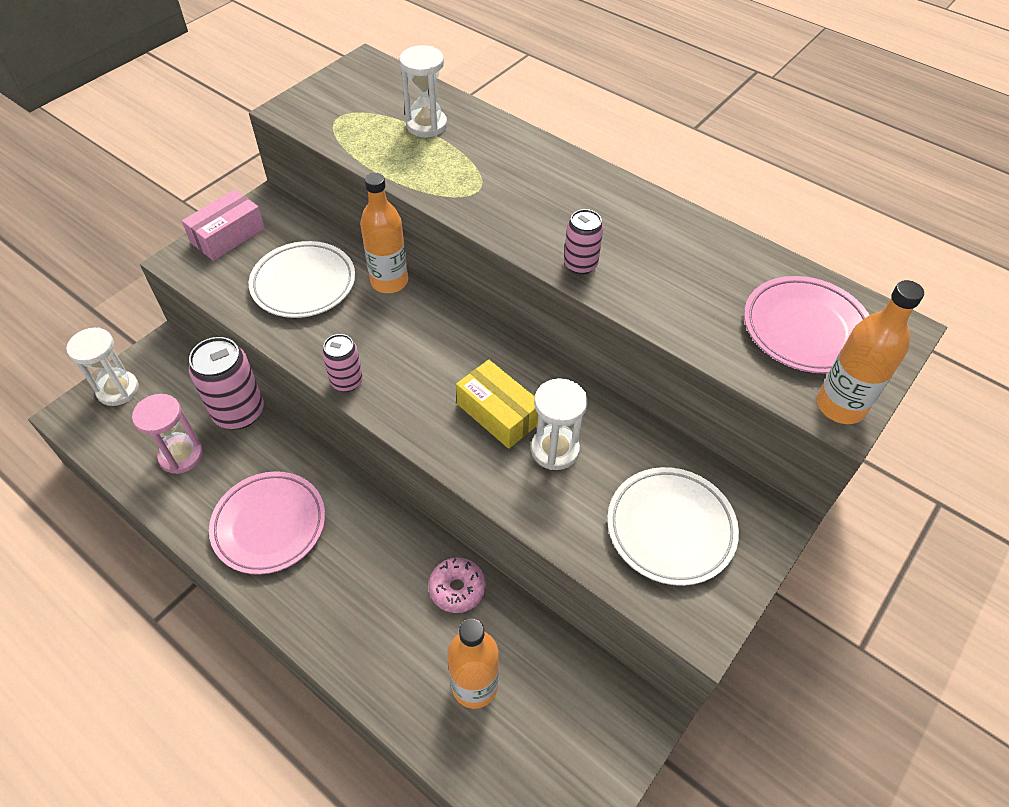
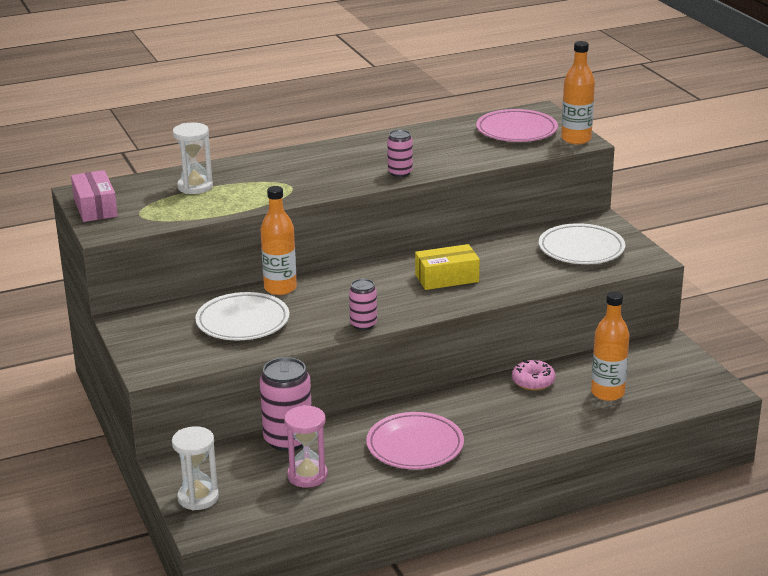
camera: 60 degrees left, 25 degrees down
pink box [182,190,265,261] -> pink box moved to [71,170,118,222]
white hourglass [531,378,588,470] -> none

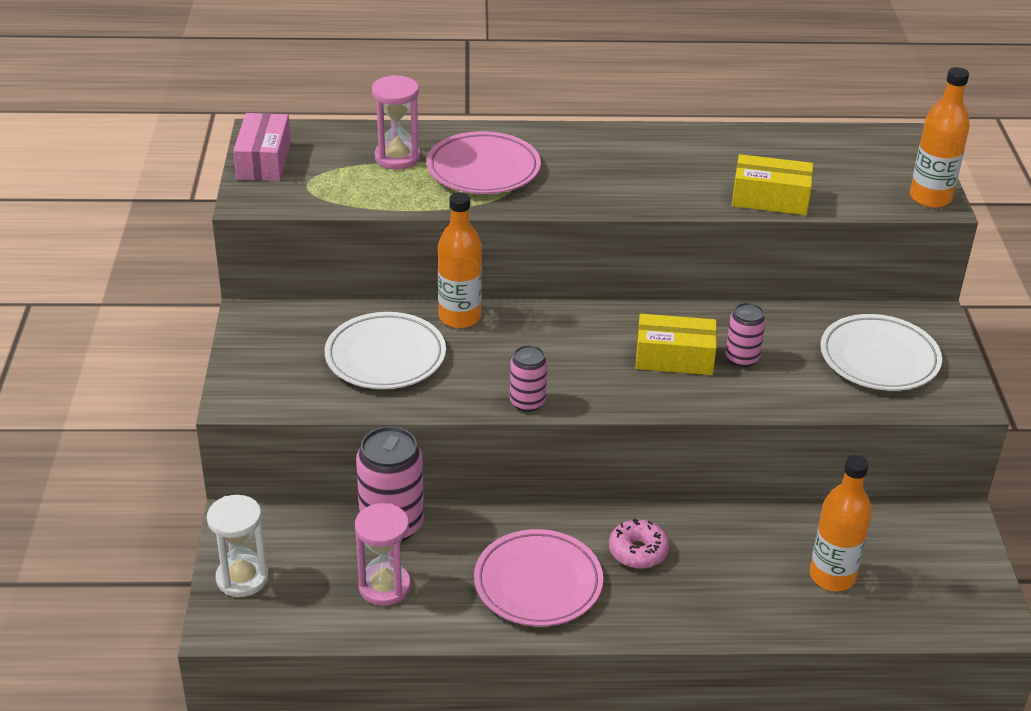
camera: 20 degrees right, 10 degrees up
white hourglass [173,123,213,194] -> pink hourglass [372,75,420,170]
pink can [387,130,413,177] -> pink can moved to [725,303,766,367]
pink plate [476,109,558,142] -> pink plate moved to [426,131,541,194]
pink donut [512,359,556,391] -> pink donut moved to [609,519,669,569]
none -> yellow box [732,154,813,215]

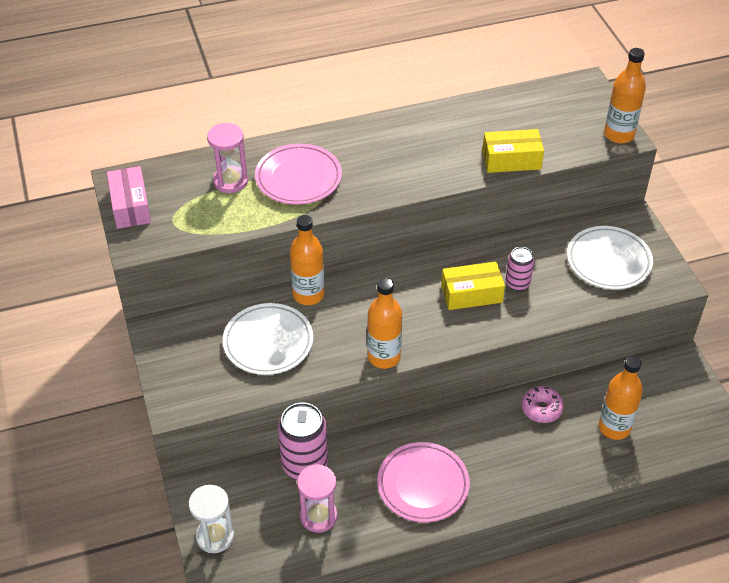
camera: 15 degrees left, 10 degrees up
pink can [510,345,547,412] -> orange bottle [367,278,402,369]
pink donut [609,519,669,569] -> pink donut moved to [521,386,564,423]

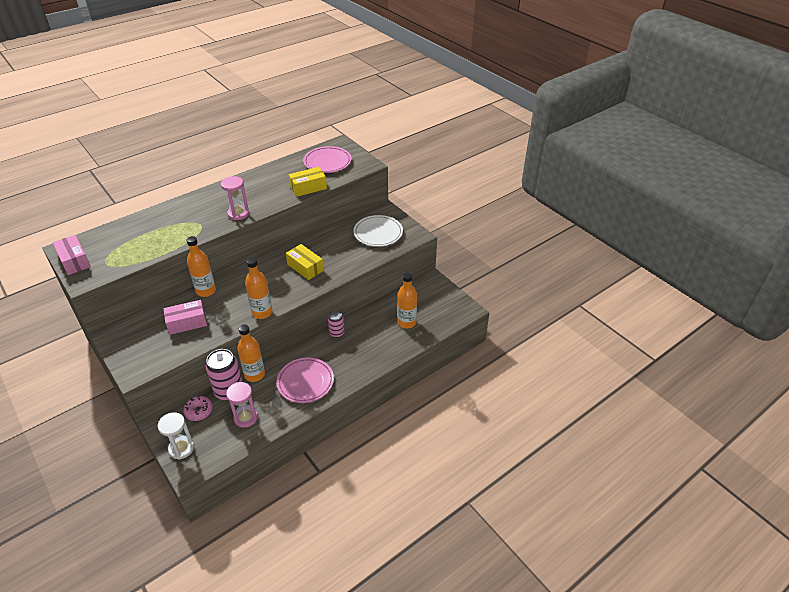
camera: 20 degrees left, 5 degrees down
pink hourglass [207,123,248,193] -> pink hourglass moved to [221,176,249,220]
white plate [223,303,313,375] -> pink box [163,300,207,335]
pink plate [255,144,342,205] -> pink plate moved to [303,146,352,173]
yellow box [441,262,505,310] -> yellow box turned 75 degrees clockwise [286,244,324,280]
pink can [506,247,534,291] -> pink can moved to [328,310,344,338]
pink donut [521,386,564,423] -> pink donut moved to [183,396,213,421]
orange bottle [604,48,646,143] -> orange bottle moved to [237,324,265,382]

